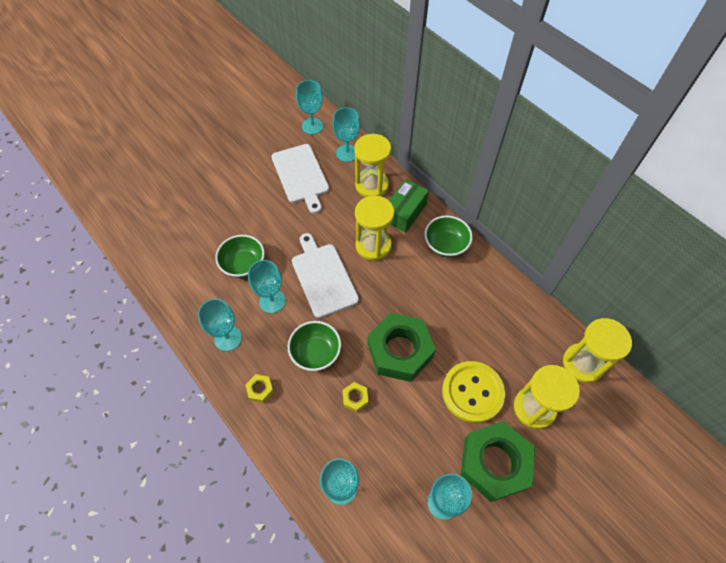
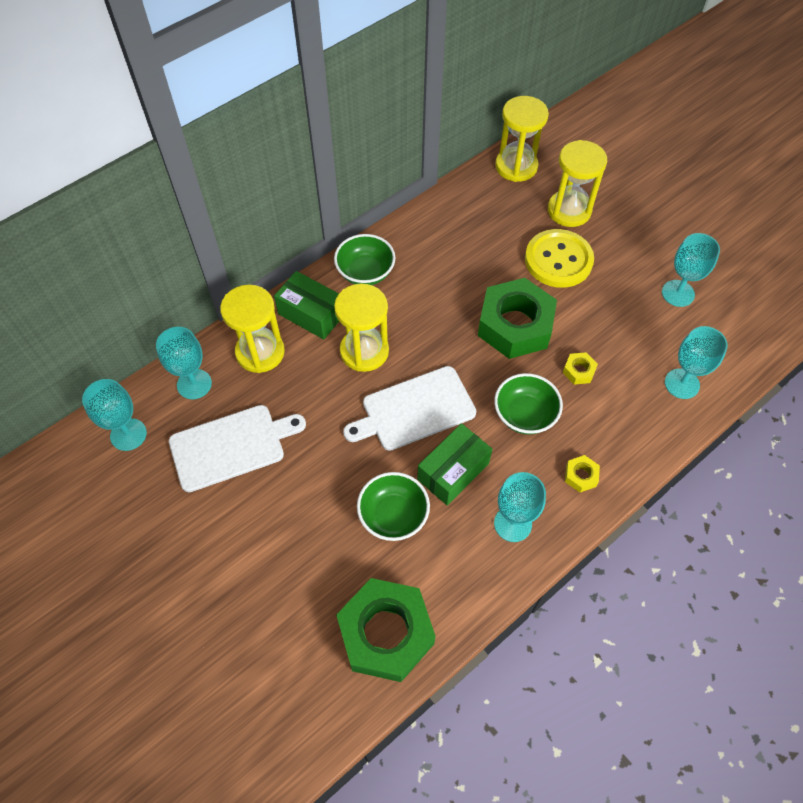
camera: 90 degrees left, 0 degrees up
turquoise goblet [248,260,285,313] -> green box [417,423,492,506]
green nut [461,421,535,502] -> green nut moved to [336,578,436,682]

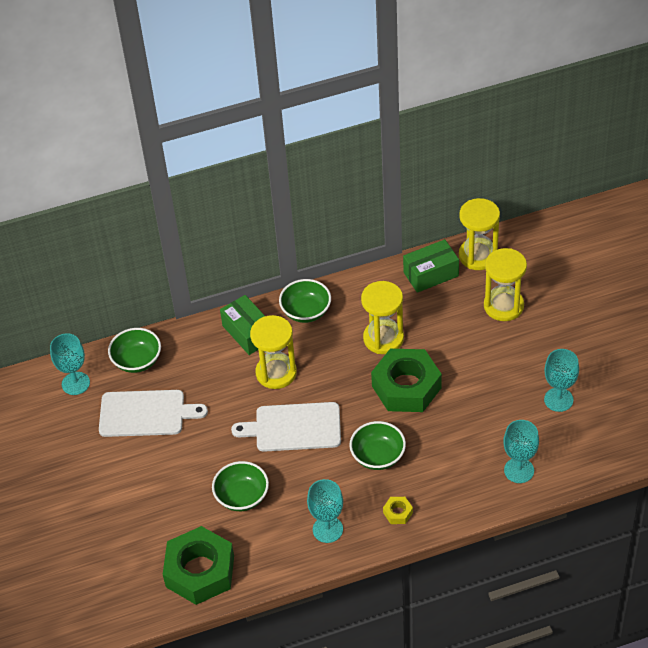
camera: 25 degrees right, 10 degrees down
turquoise goblet [156,327,212,399] -> green bowl [108,328,161,373]
yellow hourglass [220,285,285,373] -> yellow hourglass moved to [361,281,404,354]
green box [417,423,492,506] -> green box moved to [403,239,459,293]
yellow button [525,229,594,288] -> none
yellow nut [563,352,598,385] -> none

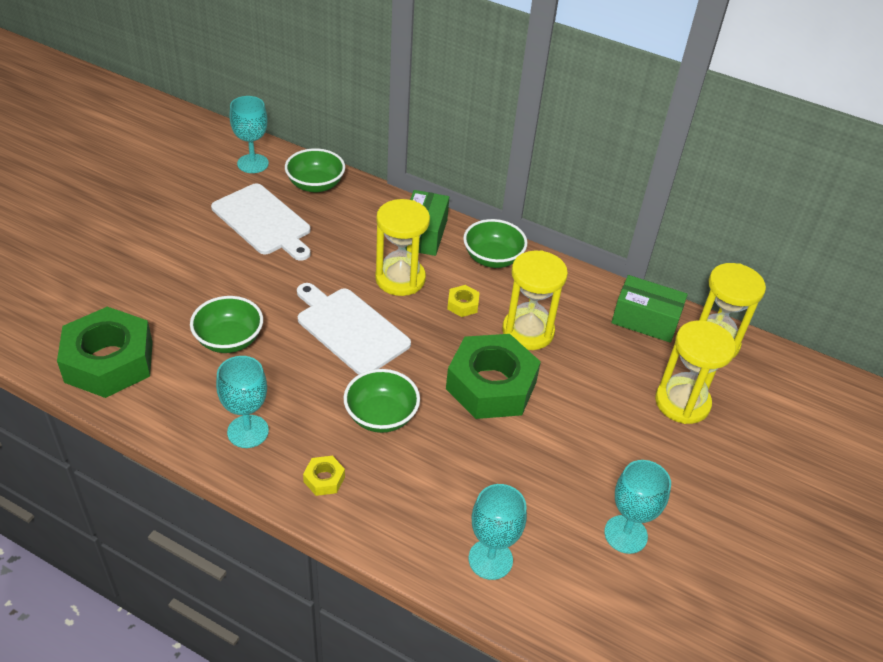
camera: 40 degrees right, 5 degrees down
none -> yellow nut [447,285,480,317]

